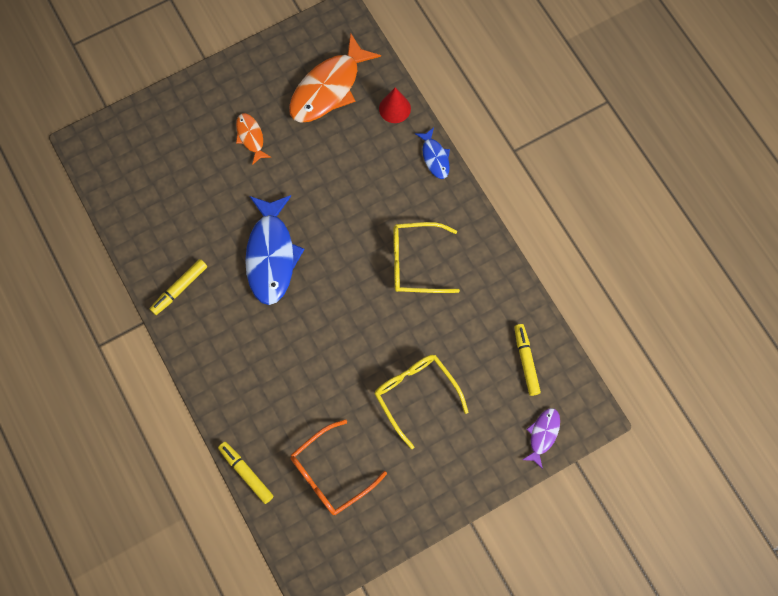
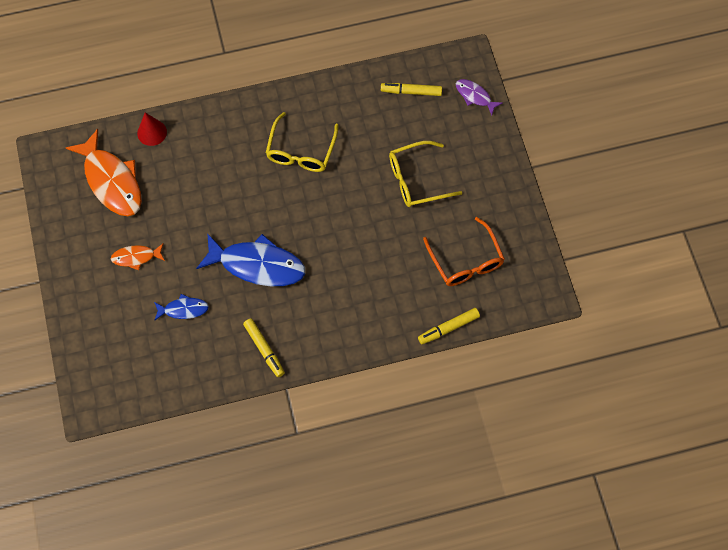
camera: 75 degrees left, 5 degrees down
blue fish [415,127,450,179] -> blue fish moved to [154,294,209,321]

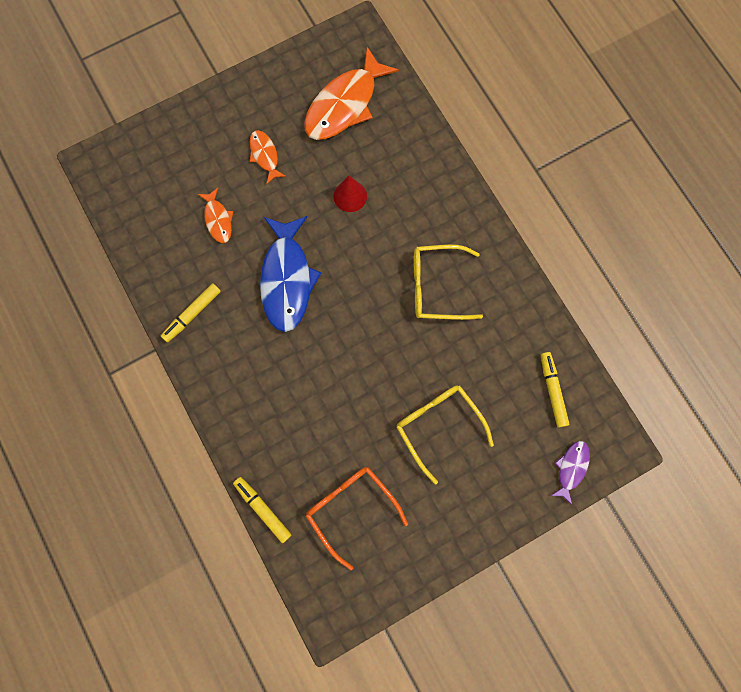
camera: 75 degrees right, 10 degrees up
red cone [137,112,167,146] -> red cone moved to [333,175,367,212]
blue fish [154,294,209,321] -> orange fish [198,188,234,243]
orange glasses [423,217,505,286] -> orange glasses turned 90 degrees clockwise [306,467,408,571]

